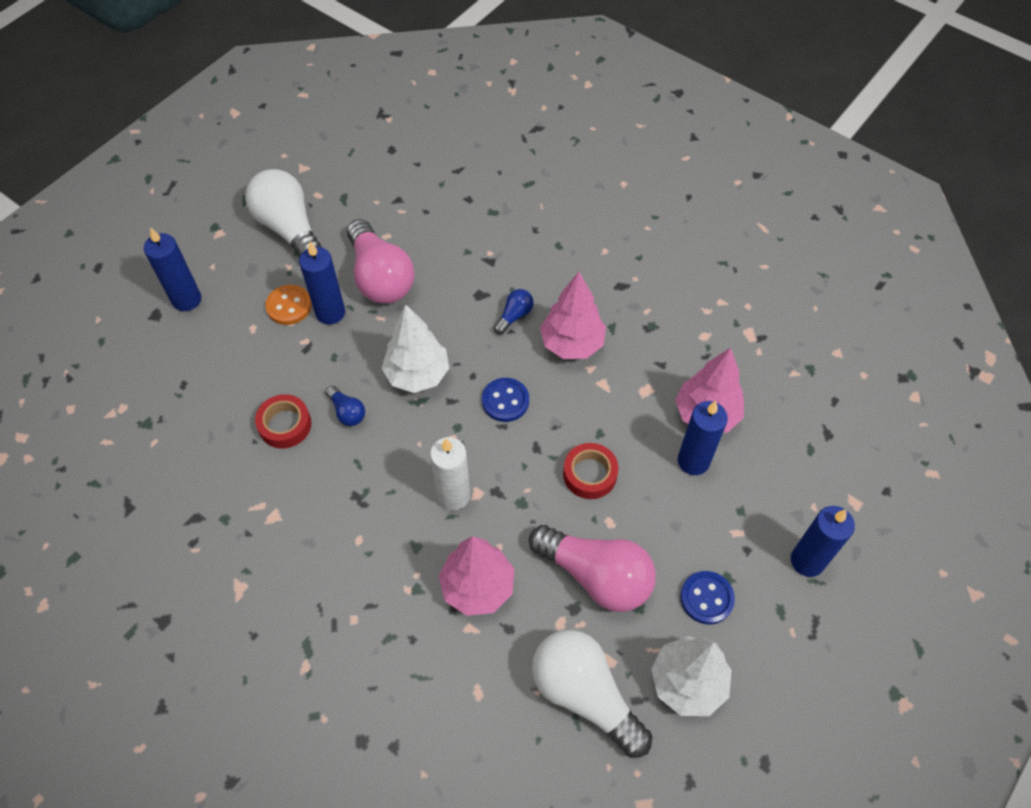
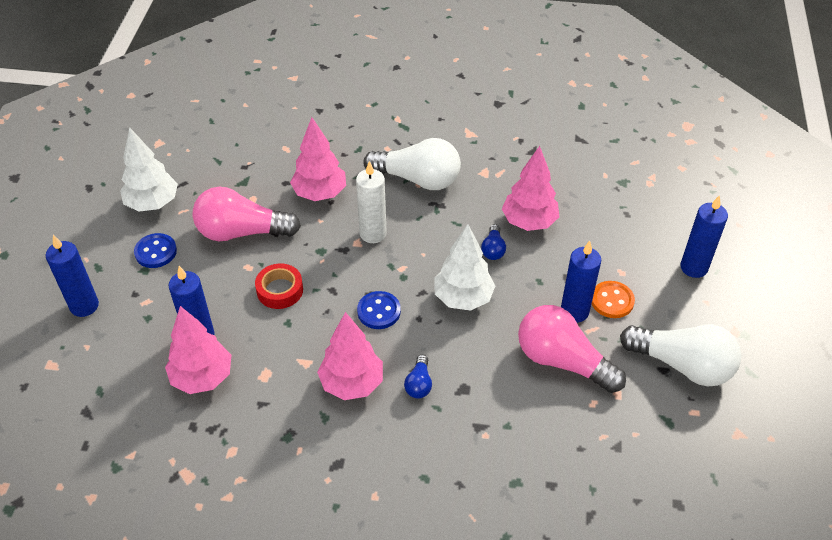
camera: 150 degrees right, 10 degrees down
red tape [255,394,312,448] -> pink tree [502,146,559,231]
blue light bulb [326,386,365,426] -> blue light bulb turned 105 degrees counterclockwise [481,224,506,260]
white light bulb [532,629,652,758] -> white light bulb moved to [363,138,461,190]

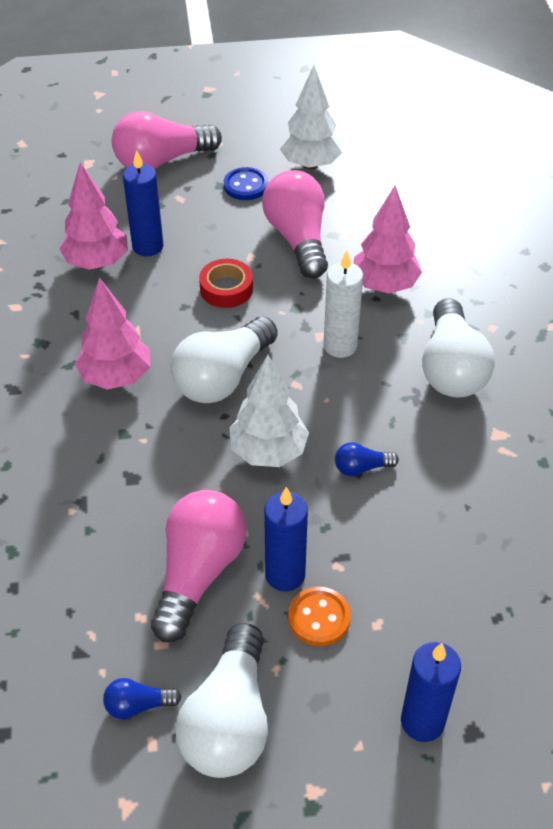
camera: 75 degrees right, 0 degrees up
blue candle [45,235,99,317] -> pink light bulb [112,111,222,169]
blue button [357,291,401,329] -> white light bulb [171,316,278,403]
blue light bulb [404,355,432,399] -> blue light bulb moved to [103,678,182,719]
pink tree [502,146,559,231] -> none

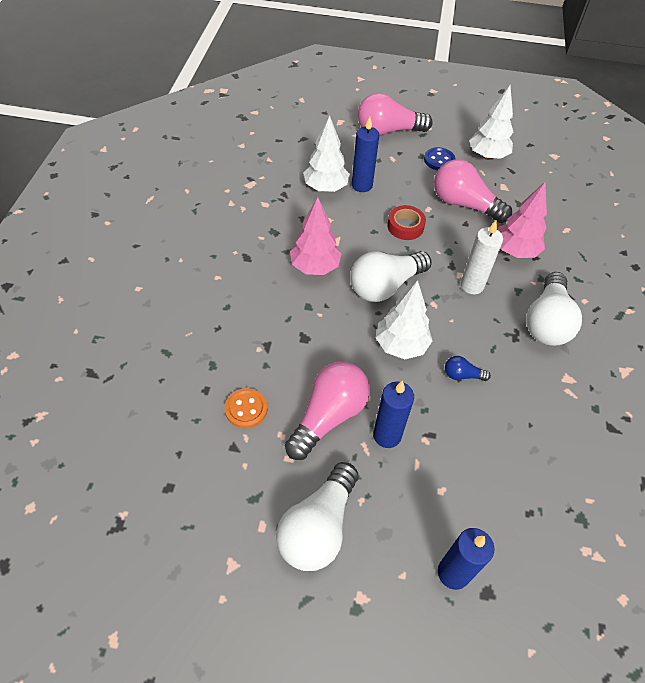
camera: 15 degrees right, 5 degrees up
pink tree [59,162,128,270] -> white tree [303,115,350,192]
blue light bulb [103,678,182,719] -> none
pink light bulb [262,170,328,278] -> pink light bulb turned 60 degrees counterclockwise [434,159,512,223]
orange button [288,587,351,646] -> orange button moved to [225,388,267,428]

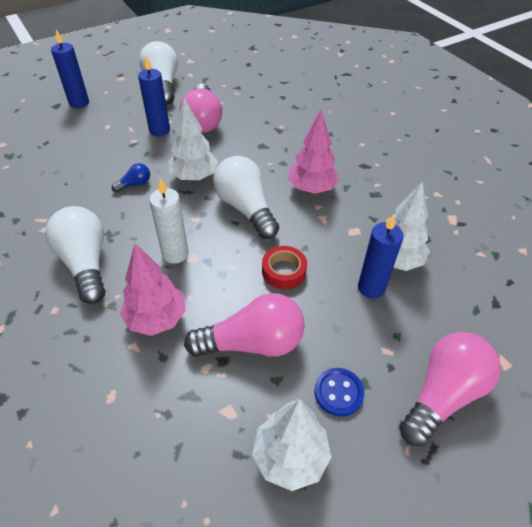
camera: 140 degrees right, 5 degrees down
orange button [225,388,267,428] -> none
white light bulb [350,251,432,302] -> white light bulb turned 45 degrees counterclockwise [213,156,279,239]

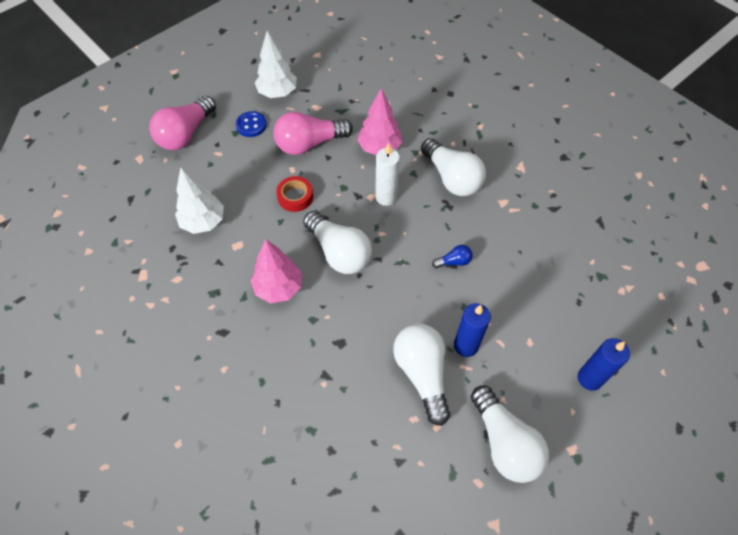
camera: 170 degrees right, 10 degrees up
blue light bulb [112,163,150,192] -> blue light bulb turned 150 degrees counterclockwise [432,245,473,268]
white tree [168,98,218,181] -> none
pink light bulb [180,84,222,133] -> white light bulb [393,324,450,426]
blue candle [358,214,404,299] -> none

